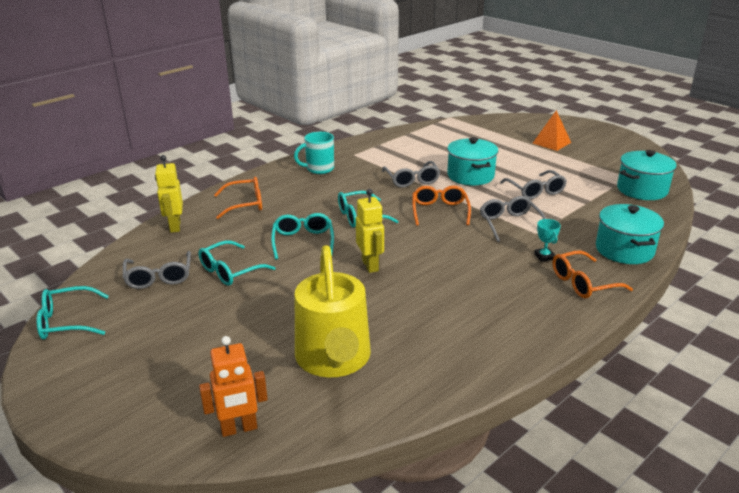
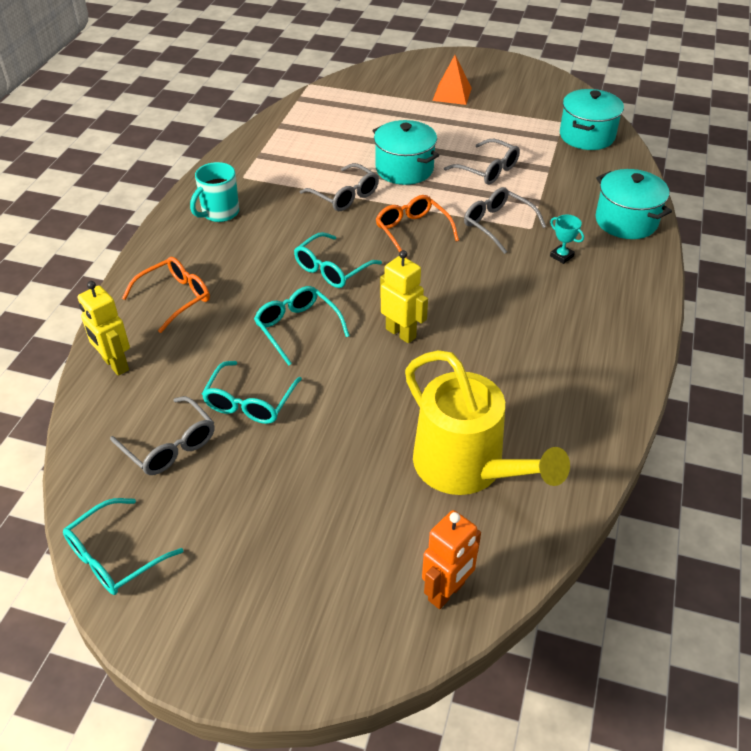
camera: 30 degrees left, 15 degrees up
orange glasses [552,250,633,298] -> none

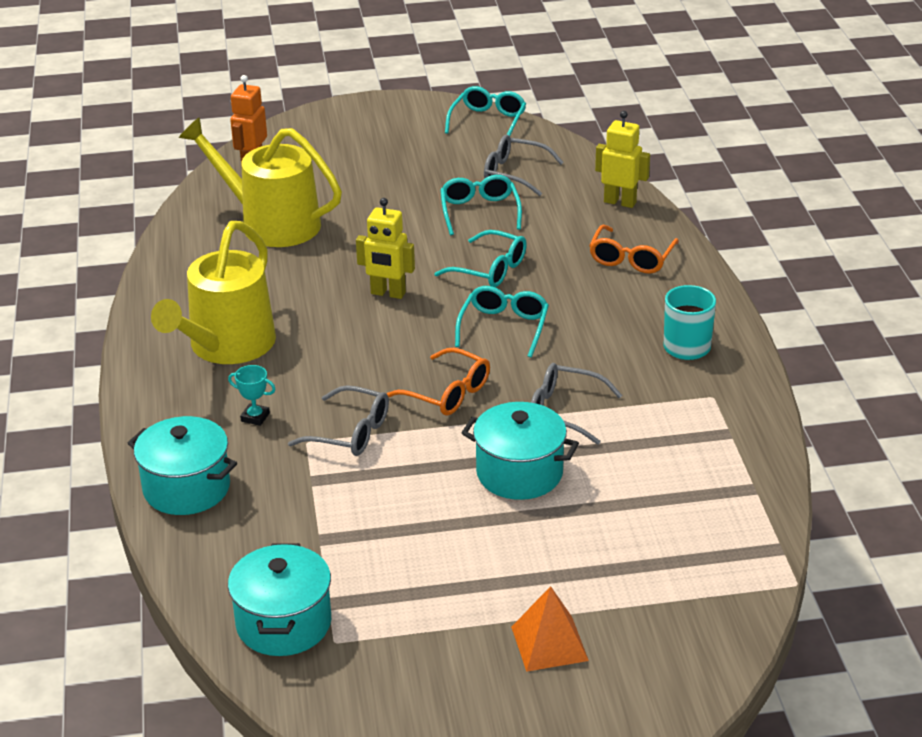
camera: 155 degrees right, 10 degrees down
grey glasses [444,139,520,185] -> none
none -> yellow watering can [151,221,276,364]

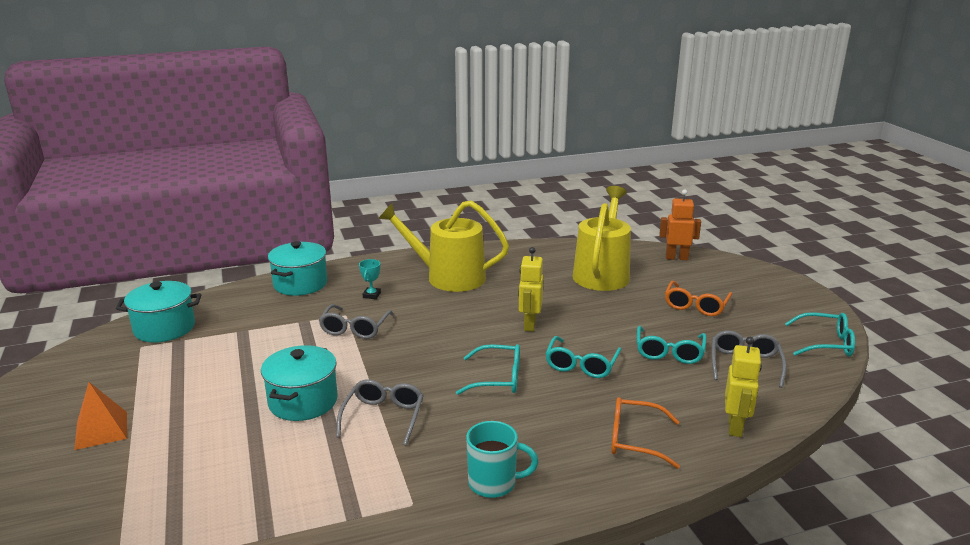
camera: 80 degrees right, 10 degrees down
orange glasses [387,348,490,416] -> orange glasses moved to [665,281,732,316]
turquoise glasses [440,175,522,235] -> turquoise glasses turned 120 degrees clockwise [637,326,707,364]

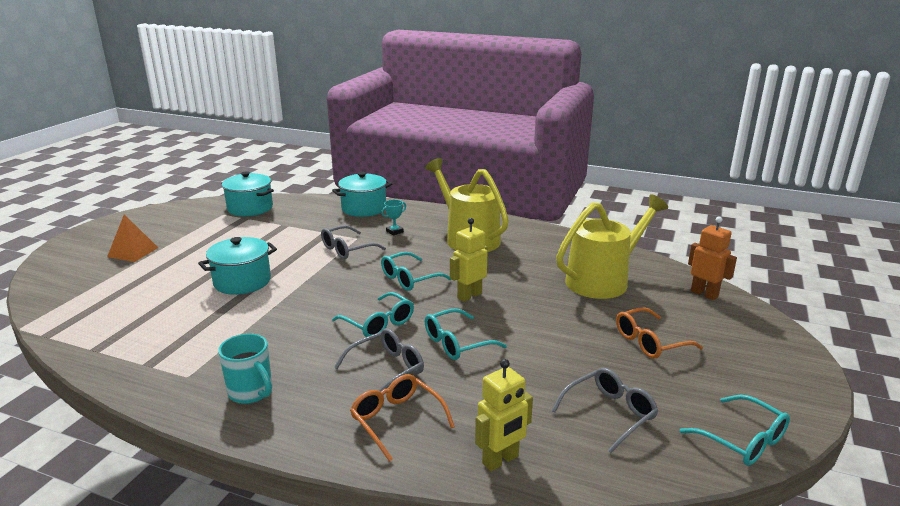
camera: 40 degrees right, 0 degrees up
grey glasses [336,379,424,446] -> grey glasses moved to [334,328,424,392]
turquoise glasses [637,326,707,364] -> turquoise glasses moved to [381,252,452,291]

